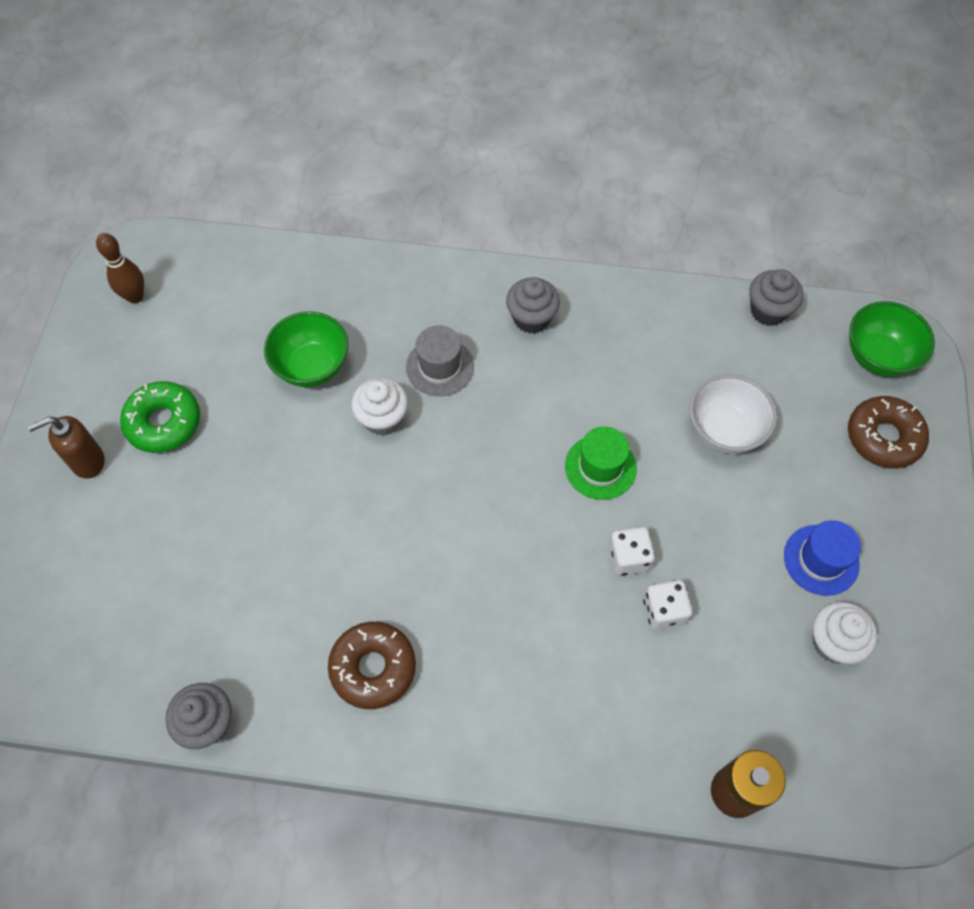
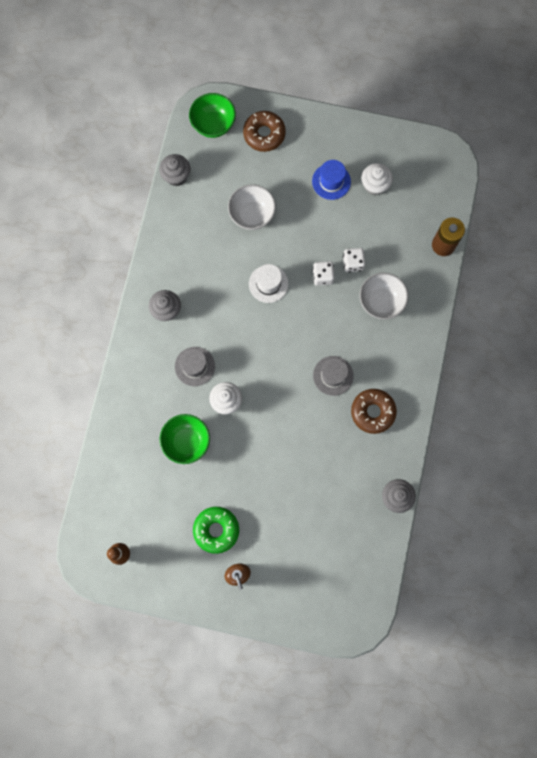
camera: 85 degrees left, 15 degrees up
green hat [565,426,637,500] -> white hat [249,264,289,303]
none -> grey hat [313,356,354,396]
none -> white bowl [360,272,408,320]

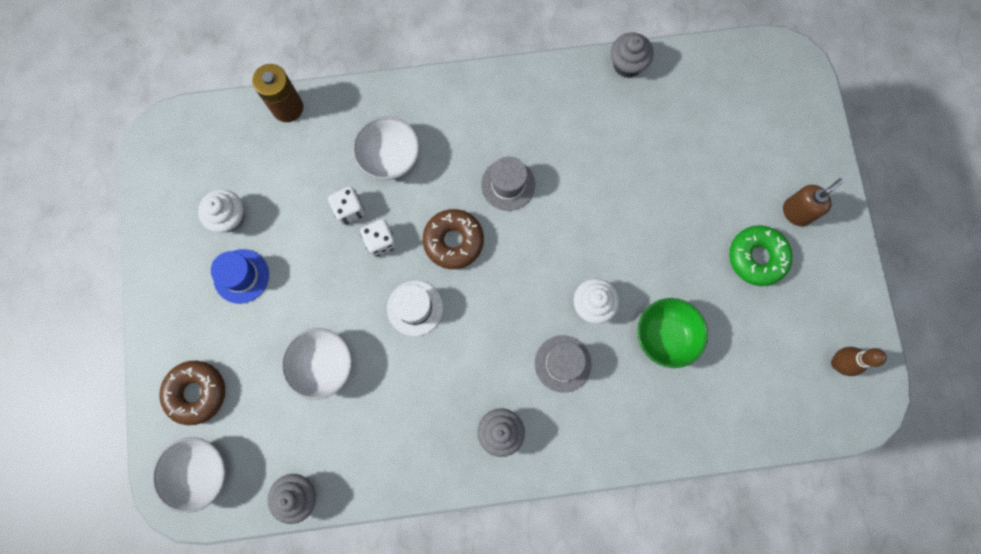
camera: 110 degrees left, 0 degrees up
green bowl [189,93,236,138] -> white bowl [152,437,226,513]
brown donut [351,389,397,434] -> brown donut moved to [423,209,484,269]

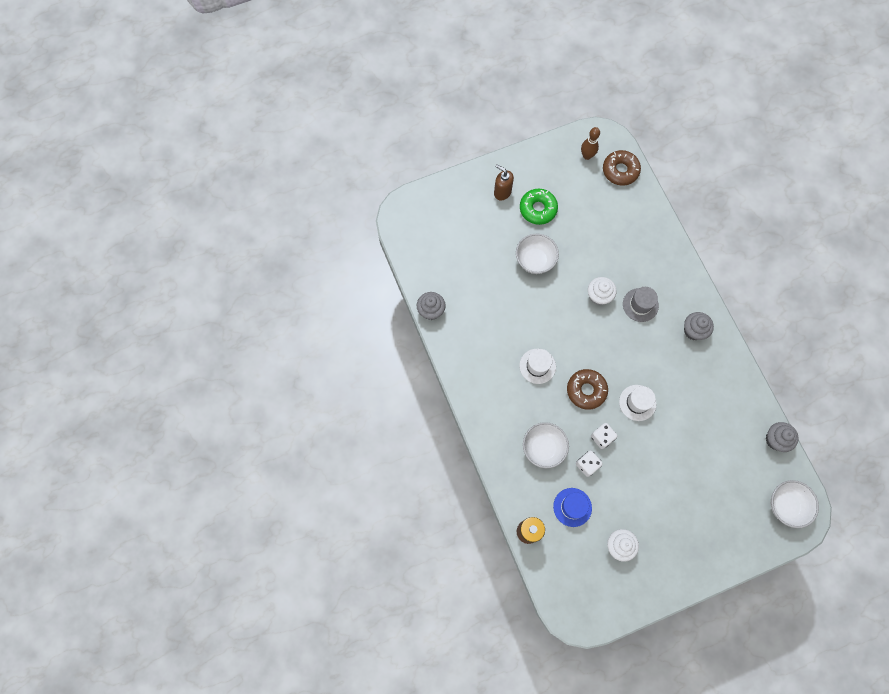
camera: 105 degrees left, 5 degrees down
brown donut [159,361,225,425] -> brown donut moved to [603,150,641,186]
blue hat [211,249,269,304] -> blue hat moved to [553,488,592,527]
white bowl [281,328,352,400] -> white bowl moved to [516,234,559,274]
grey hat [481,157,535,211] -> white hat [519,349,556,384]
green bowl [637,298,708,368] -> none

